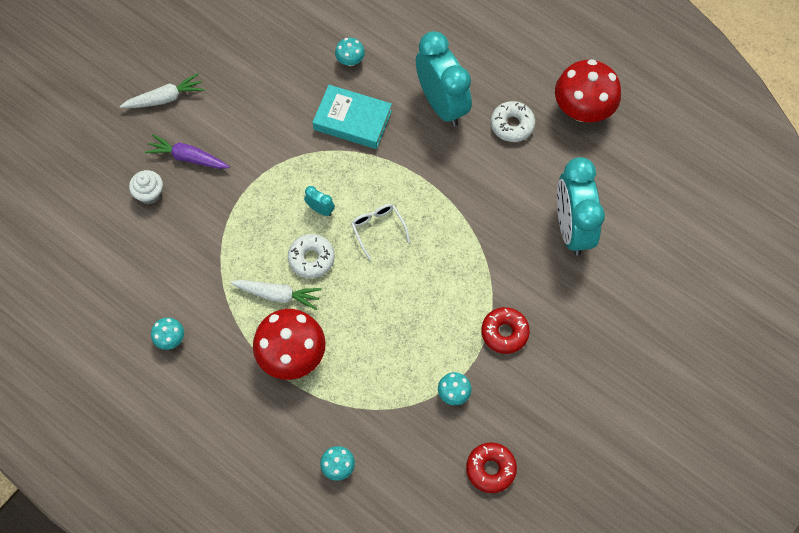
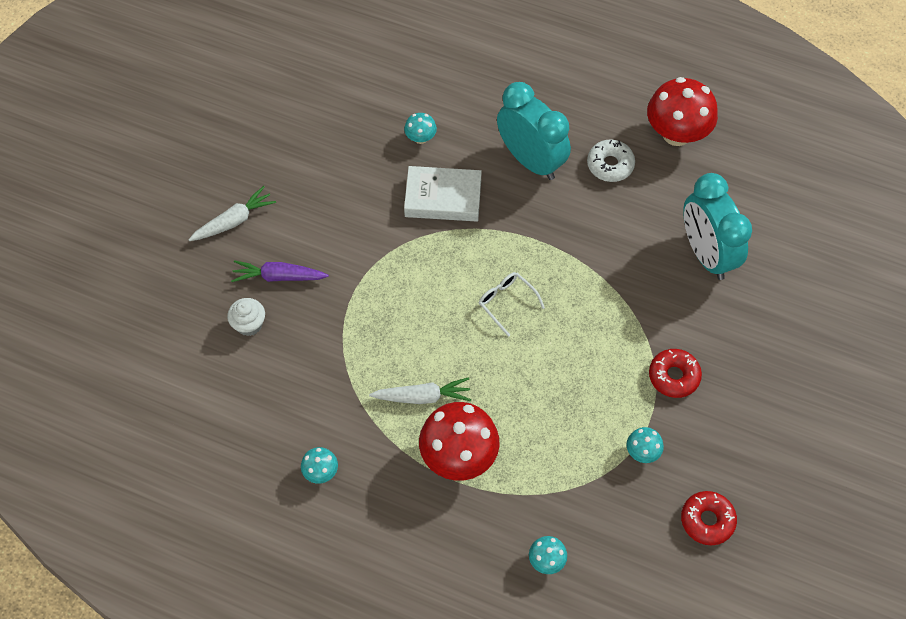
camera: 15 degrees left, 5 degrees down
white donut [288,234,335,278] -> none
turquoise clock [304,186,335,216] -> none
turquoise book [312,85,392,149] -> white book [404,166,482,222]

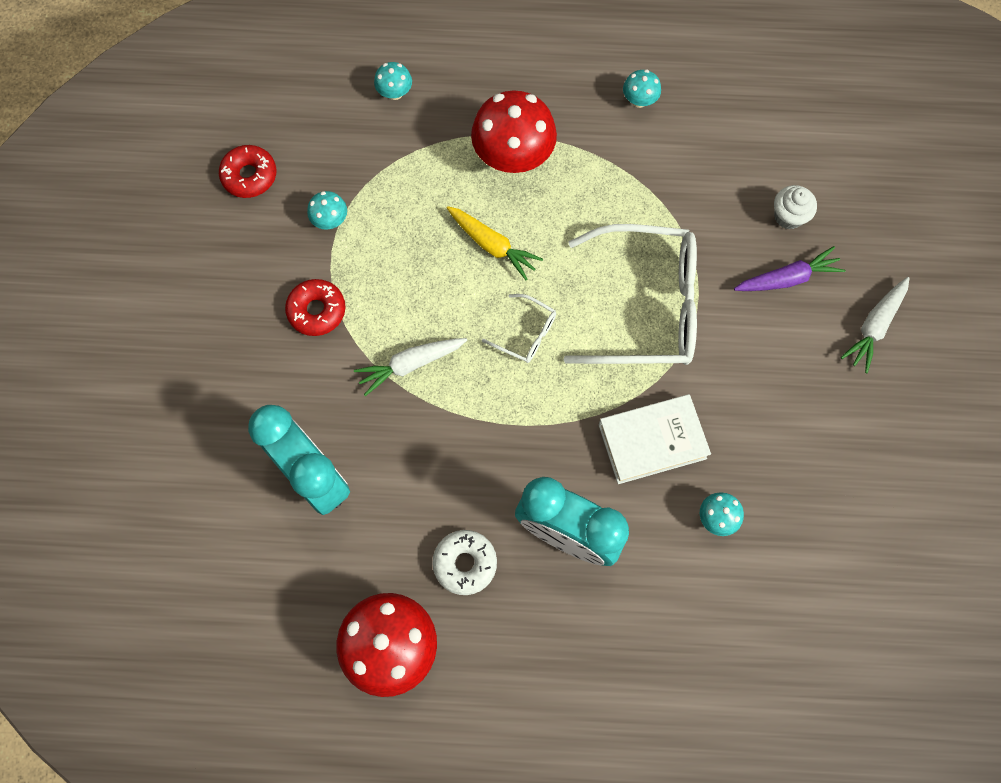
camera: 160 degrees right, 10 degrees up
white carrot [369,377,471,404] -> white carrot moved to [354,338,467,396]
none -> yellow carrot [447,206,543,280]
none -> white glasses [564,224,697,365]

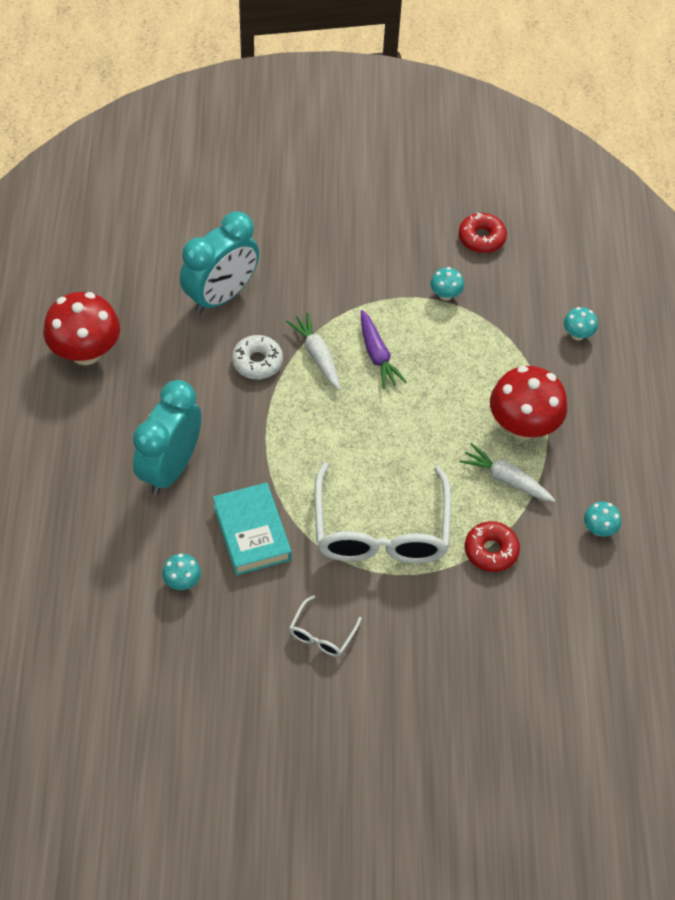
camera: 85 degrees right, 15 degrees down
red donut [285,279,346,336] -> red donut moved to [465,521,520,572]
white donut [432,530,497,595] -> white donut moved to [232,335,283,379]
yellow carrot [447,206,543,280] -> none
white glasses [482,294,556,363] -> white glasses moved to [289,595,362,657]
white book [598,394,711,484] -> turquoise book [213,482,292,575]
purple carrot [734,246,846,291] -> purple carrot moved to [361,310,407,389]
white cupcake [774,185,817,230] -> none
white carrot [841,277,909,373] -> white carrot moved to [459,443,555,502]

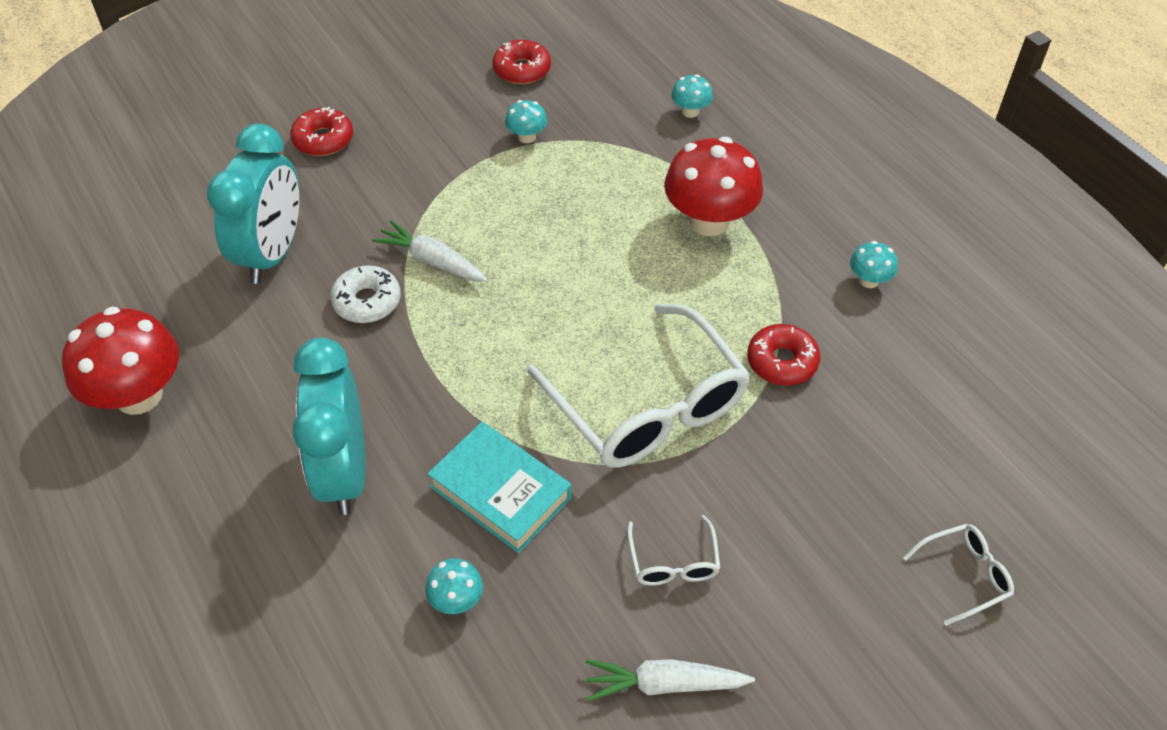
camera: 30 degrees left, 5 degrees down
purple carrot [361,310,407,389] -> none
white carrot [459,443,555,502] -> white carrot moved to [586,659,755,701]
none -> red donut [290,107,353,156]
none -> white glasses [903,524,1014,626]

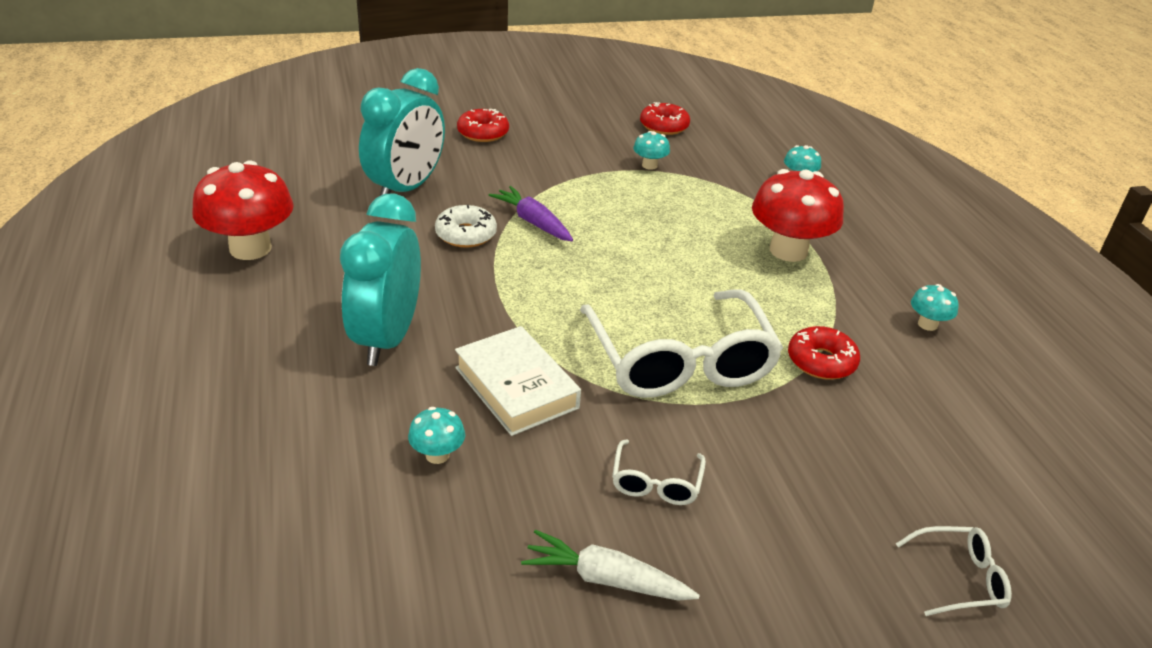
camera: 15 degrees right, 15 degrees down
white carrot [372,220,488,282] -> purple carrot [489,186,573,241]
turquoise book [428,422,571,553] -> white book [455,326,581,436]

